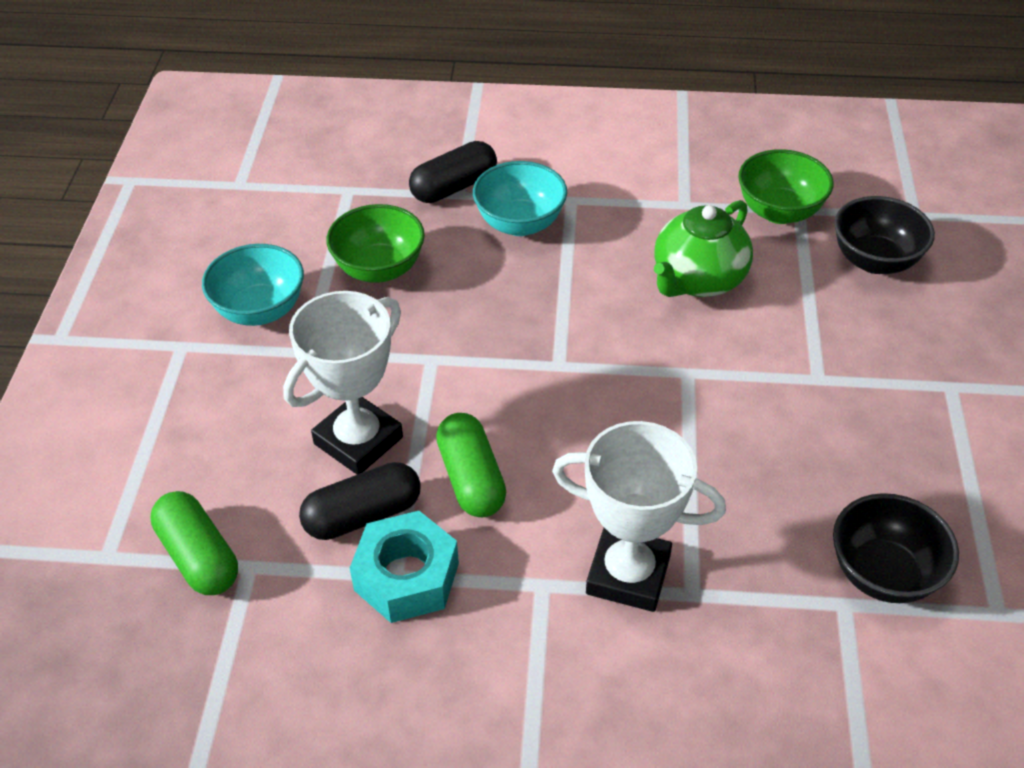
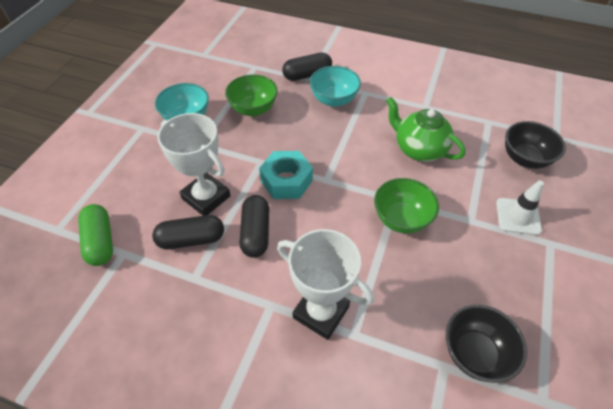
camera: 15 degrees right, 5 degrees up
white trophy [283,291,403,475] -> white trophy turned 75 degrees clockwise [157,113,231,216]
turquoise nut [350,511,459,623] -> turquoise nut moved to [259,151,313,199]
green capsule [436,413,506,517] -> black capsule [239,195,269,258]
green teapot [654,200,753,297] -> green teapot turned 75 degrees clockwise [386,97,466,162]
green bowl [738,149,834,224] -> green bowl moved to [374,178,439,234]
none -> white traffic cone [496,180,544,235]

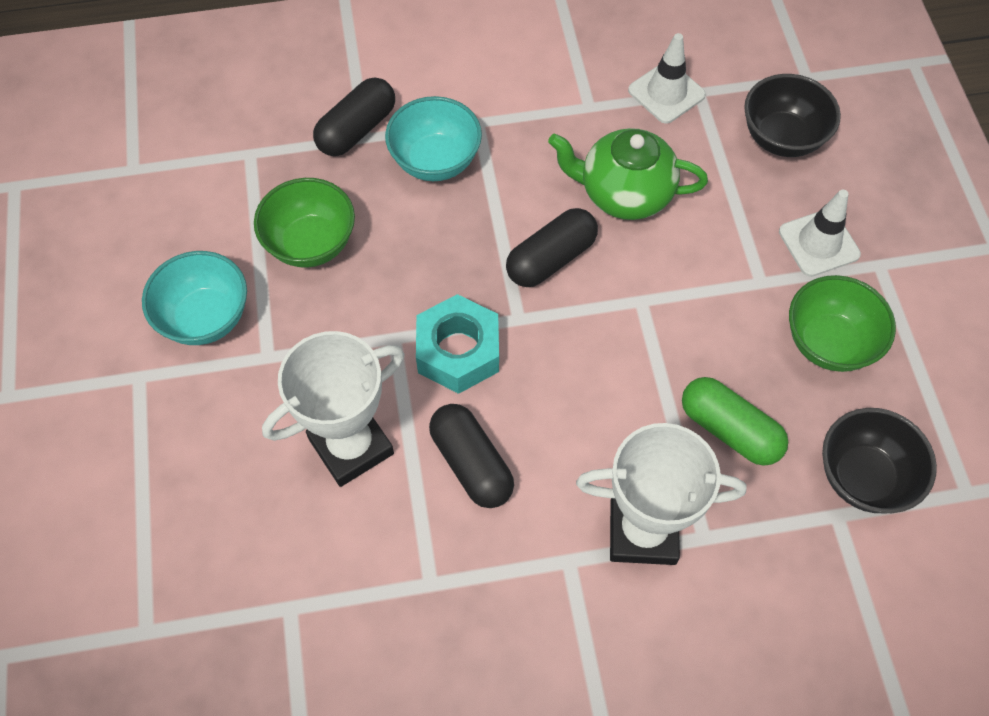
camera: 30 degrees left, 10 degrees up
green capsule [78,204,113,266] -> green capsule moved to [682,377,788,466]
black capsule [152,215,224,249] -> black capsule moved to [506,208,598,287]
white trophy [157,113,231,216] -> white trophy turned 45 degrees counterclockwise [262,331,404,487]
green bowl [374,178,439,234] -> green bowl moved to [789,275,896,372]
none -> white traffic cone [628,33,706,124]

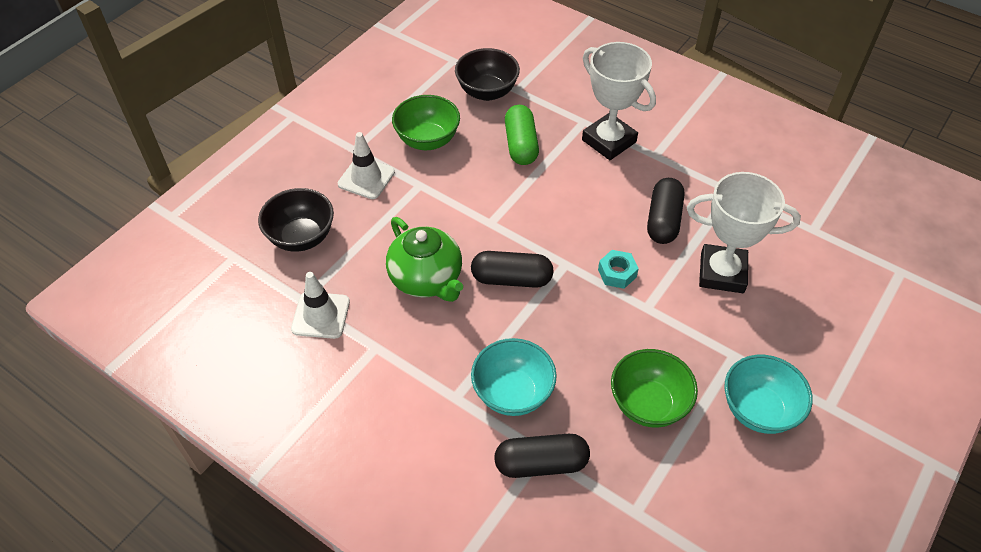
camera: 135 degrees left, 10 degrees down
turquoise nut [416,294,499,394] -> turquoise nut [598,250,639,289], size x0.58

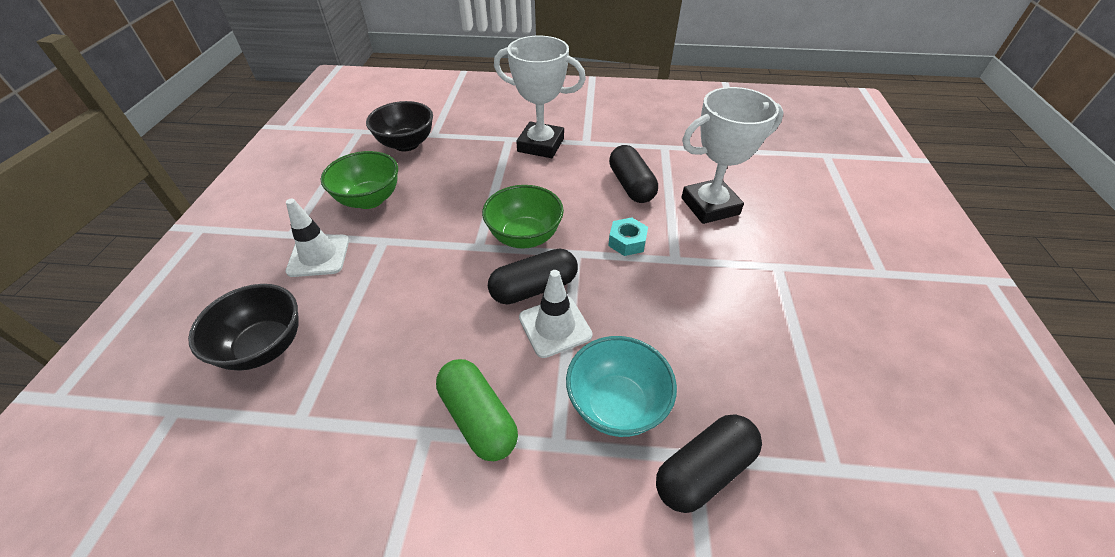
camera: 30 degrees left, 5 degrees down
white traffic cone [291,272,350,339] -> white traffic cone moved to [519,270,593,358]
green teapot [386,217,463,302] -> none
green capsule [505,105,539,165] -> green capsule moved to [436,359,518,461]
green bowl [611,349,698,428] -> green bowl moved to [482,185,564,249]
turquoise bowl [724,355,813,434] -> none

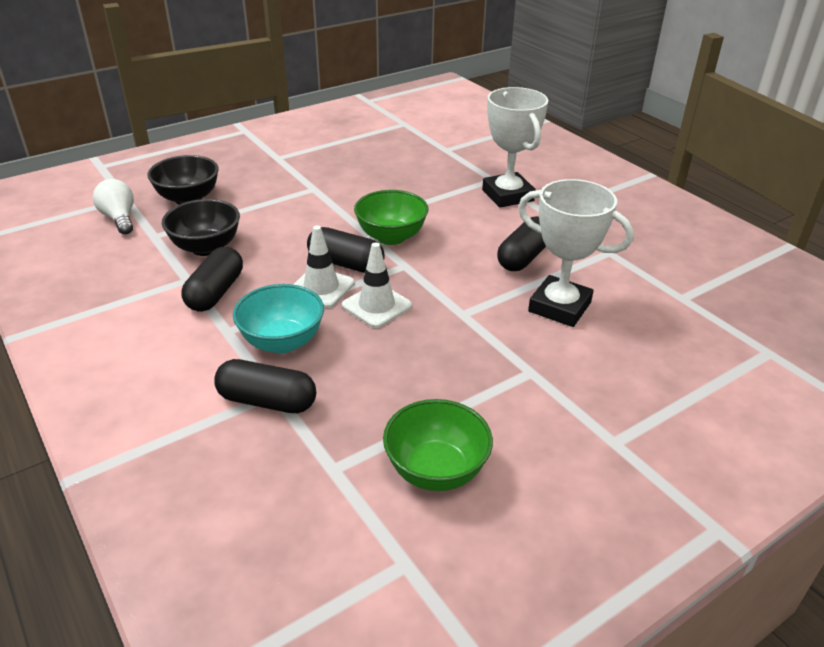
camera: 50 degrees right, 10 degrees down
white traffic cone [286,199,349,277] -> white traffic cone moved to [342,242,412,328]
green bowl [321,151,398,209] -> green bowl moved to [383,399,493,491]
black bowl [366,101,433,151] -> black bowl moved to [162,199,240,256]
green capsule [436,359,518,461] -> black capsule [181,247,243,312]
turquoise nut [608,218,648,256] -> none
none -> white light bulb [93,179,134,234]

